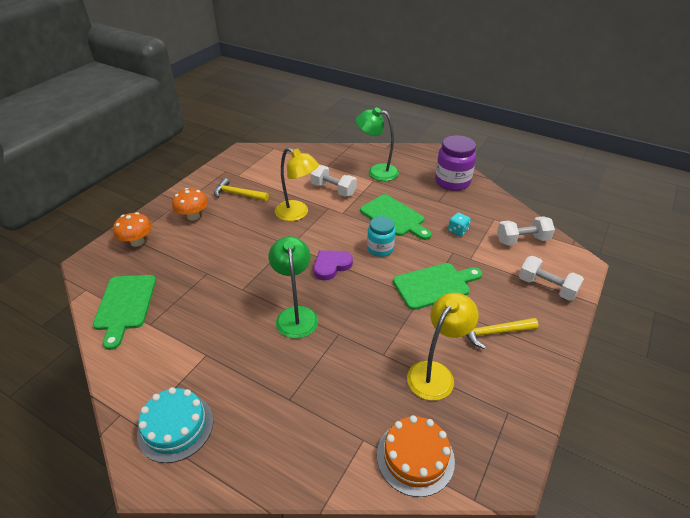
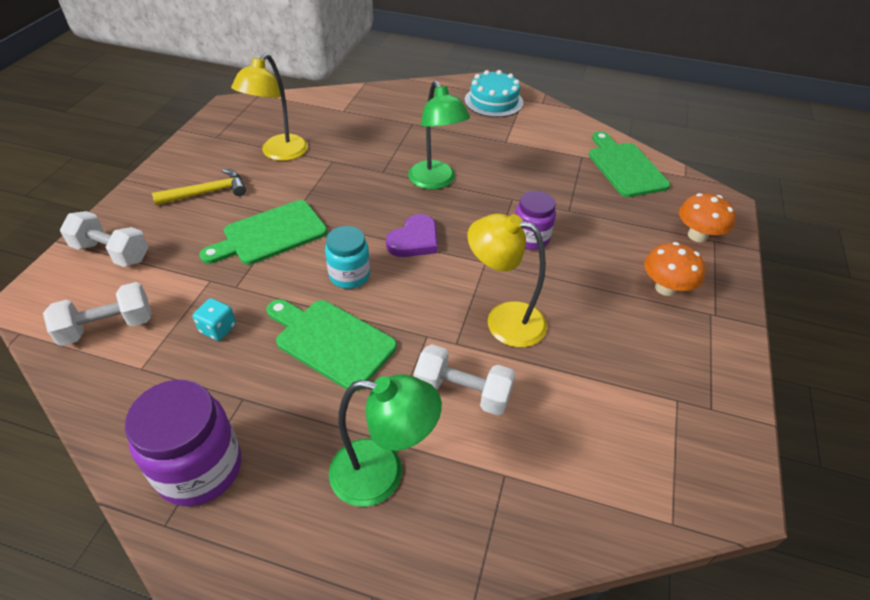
camera: 165 degrees right, 5 degrees up
yellow hammer [214,178,269,201] -> none
orange cake [377,415,455,497] -> none
none -> purple jar [515,191,556,250]

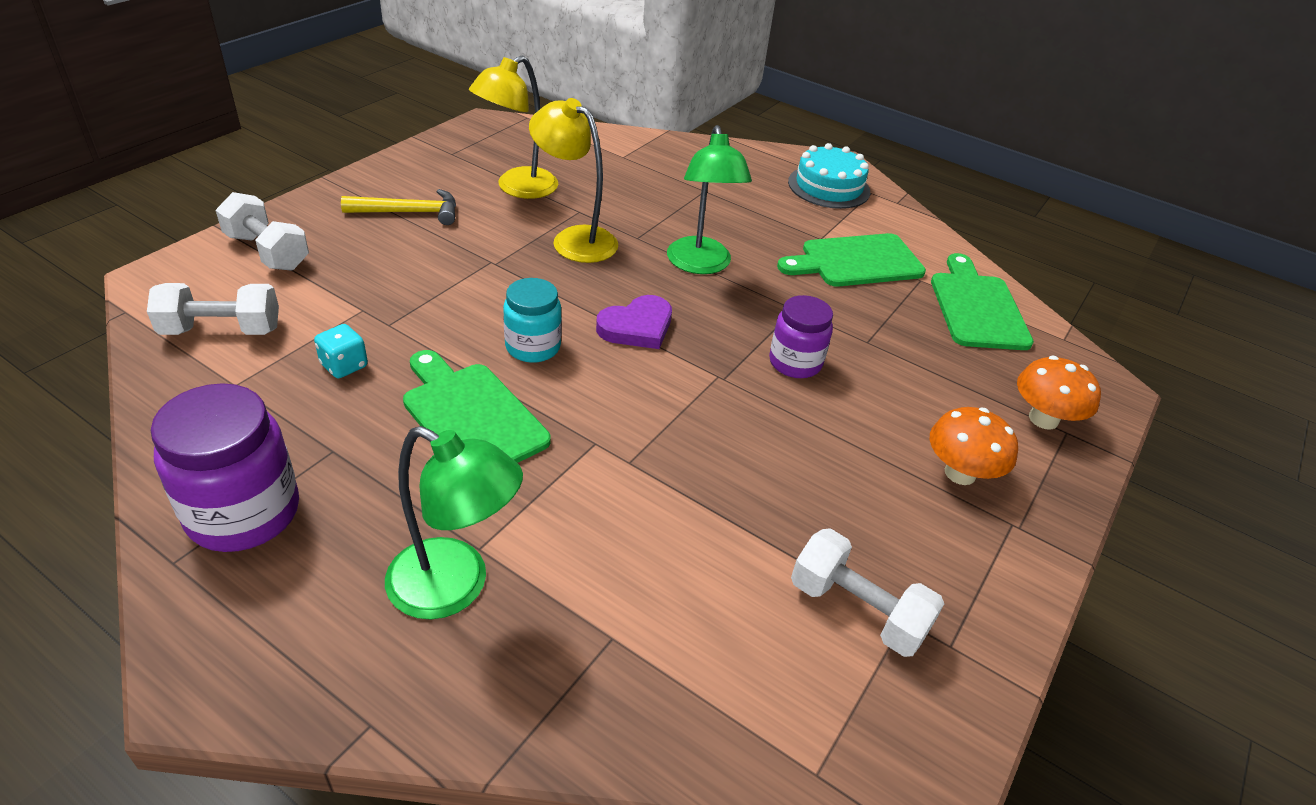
camera: 15 degrees right, 5 degrees down
green cutting board [199,200,327,265] -> green cutting board moved to [777,233,926,287]
white dumbbell [414,344,515,416] -> white dumbbell moved to [791,528,944,657]
yellow lamp [467,213,547,347] -> yellow lamp moved to [529,98,618,263]

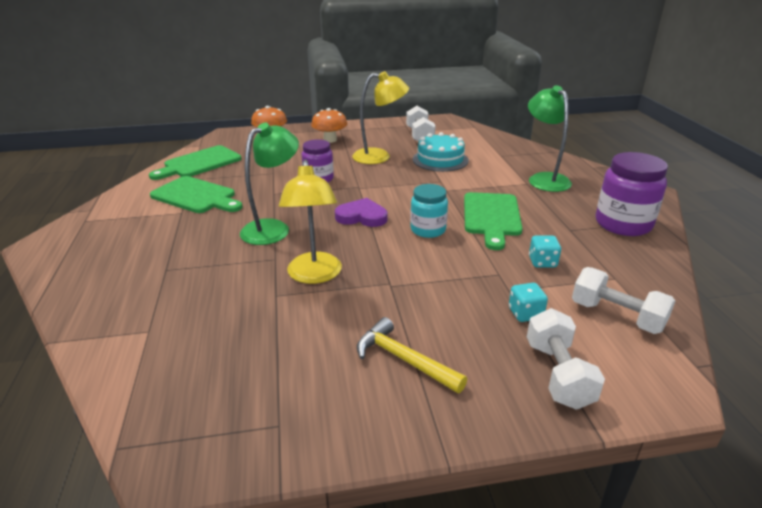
camera: 130 degrees left, 10 degrees down
yellow lamp [469,55,558,199] -> yellow lamp moved to [352,71,409,164]
turquoise cake [788,143,870,209] -> turquoise cake moved to [413,132,469,172]
none -> turquoise dice [509,283,548,322]

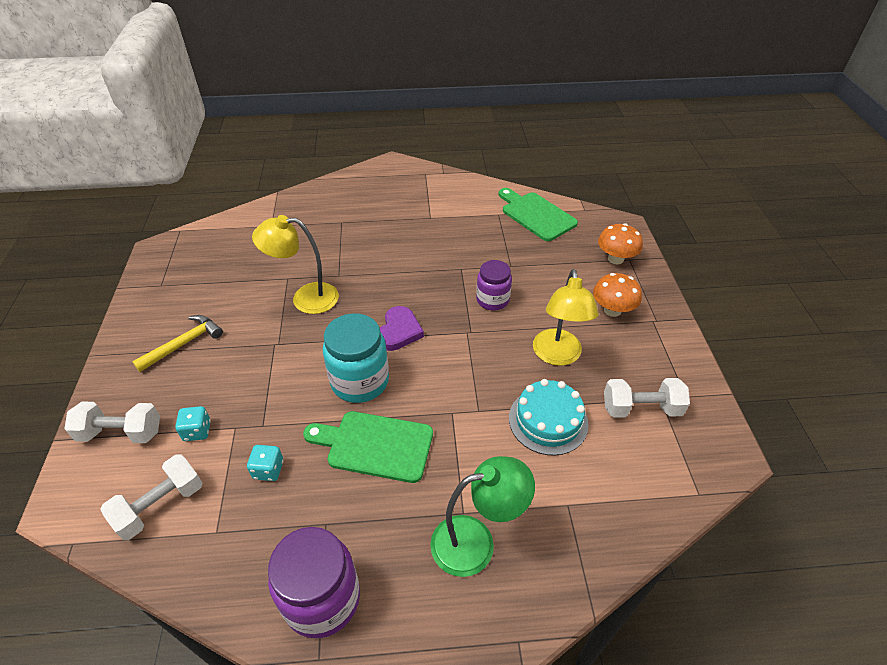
camera: 95 degrees right, 15 degrees up
green cutting board [150,176,243,213] -> none
green lamp [240,123,299,245] -> none
turquoise jar [410,184,448,238] -> turquoise jar [323,313,389,403], size x1.56

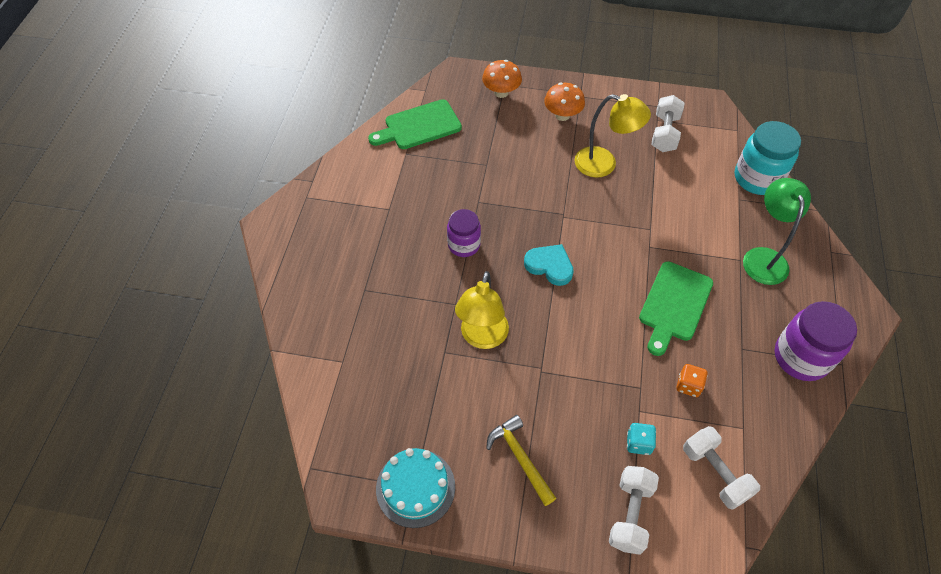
camera: 75 degrees left, 10 degrees up
turquoise dice [247,445,283,481] -> orange dice [676,364,708,397]
turquoise jar [323,313,389,403] -> turquoise jar moved to [735,121,801,195]
purple heart [380,306,424,351] -> turquoise heart [524,244,574,286]
purple jar [476,260,512,311] -> purple jar moved to [447,209,481,257]
turquoise cake [509,379,589,456] -> turquoise cake moved to [376,448,455,528]

